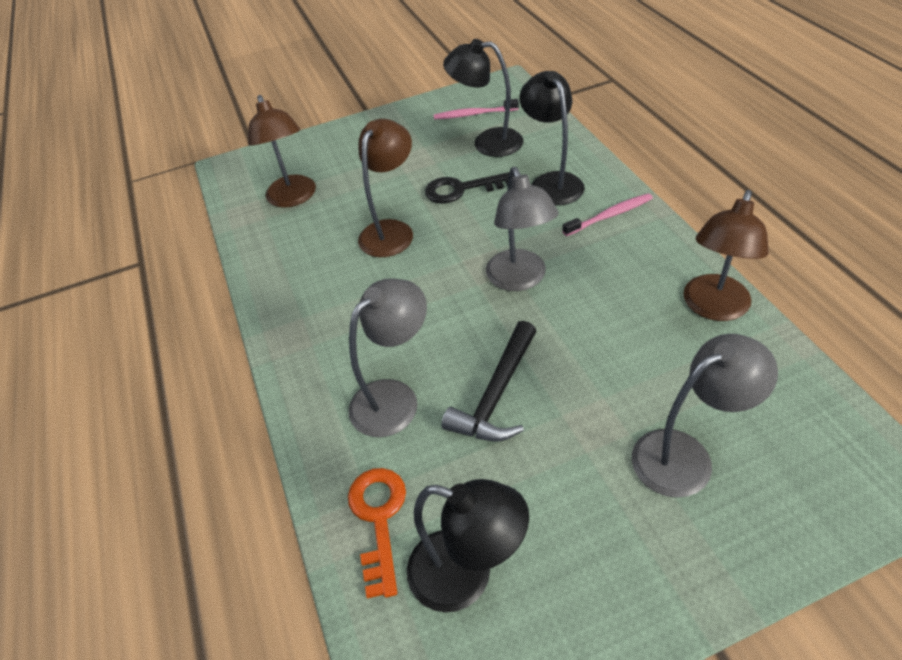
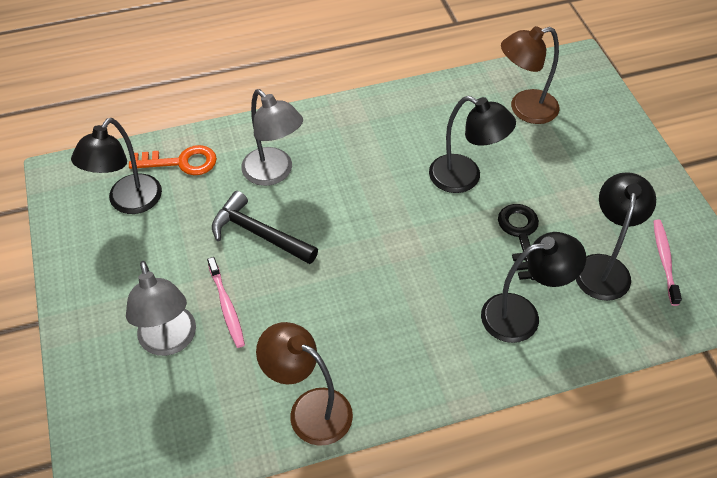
camera: 90 degrees right, 5 degrees up
brown lamp [358,119,413,257] -> black lamp [429,96,516,193]
grey lamp [486,167,558,291] -> none
pink toothbrush [563,193,653,236] -> pink toothbrush moved to [207,257,245,348]

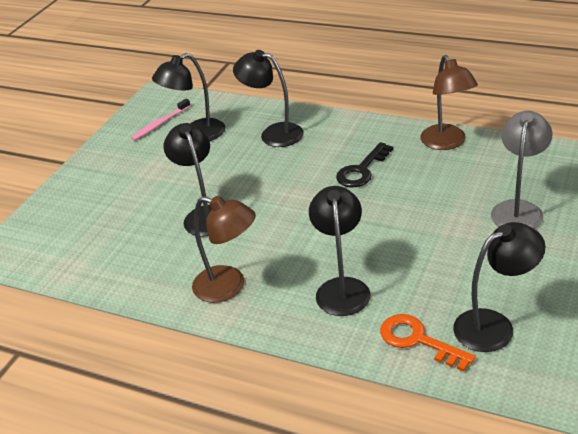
camera: 135 degrees left, 15 degrees down
pink toothbrush [207,257,245,348] -> none
black hammer [212,191,318,264] -> none
grey lamp [241,89,303,186] -> black lamp [309,186,371,316]
black key [498,204,539,280] -> black key moved to [336,142,393,187]
brown lamp [501,26,560,124] -> brown lamp moved to [192,196,256,303]

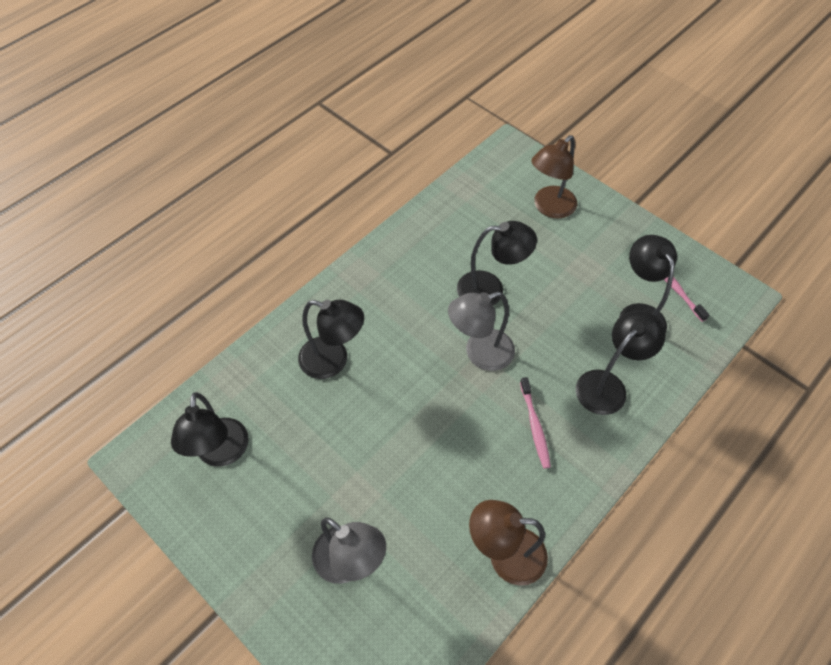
camera: 105 degrees right, 20 degrees up
brown lamp [192,196,256,303] -> brown lamp moved to [531,135,577,219]
black key [336,142,393,187] -> none
orange key [380,314,476,372] -> none
none -> grey lamp [448,292,515,371]
none -> pink toothbrush [520,377,551,469]

